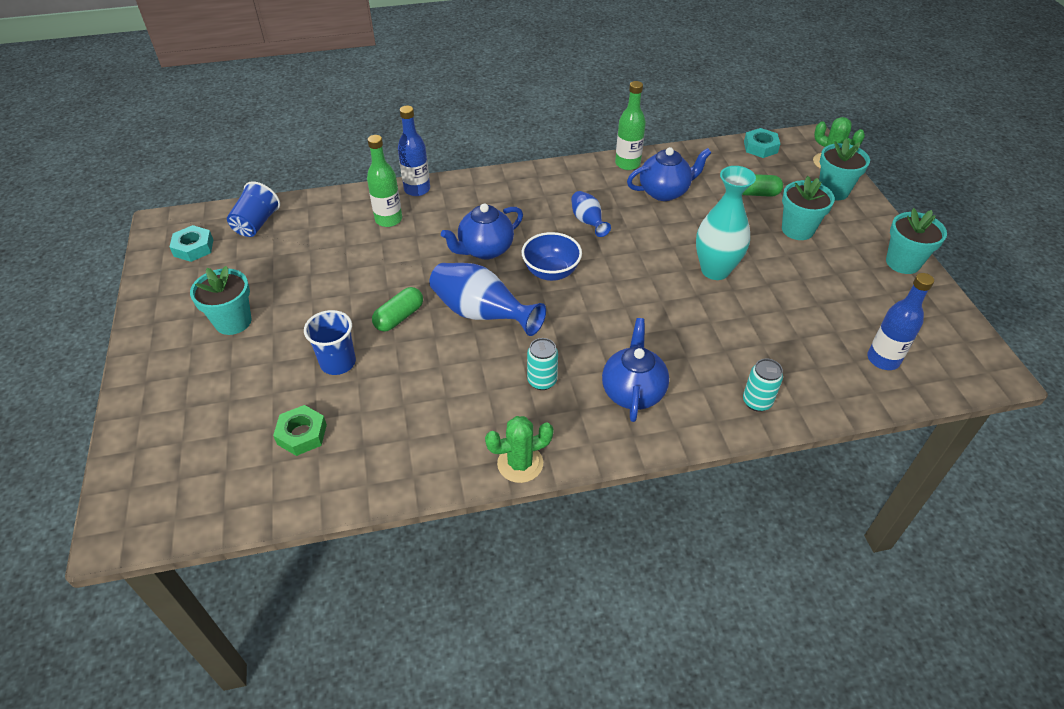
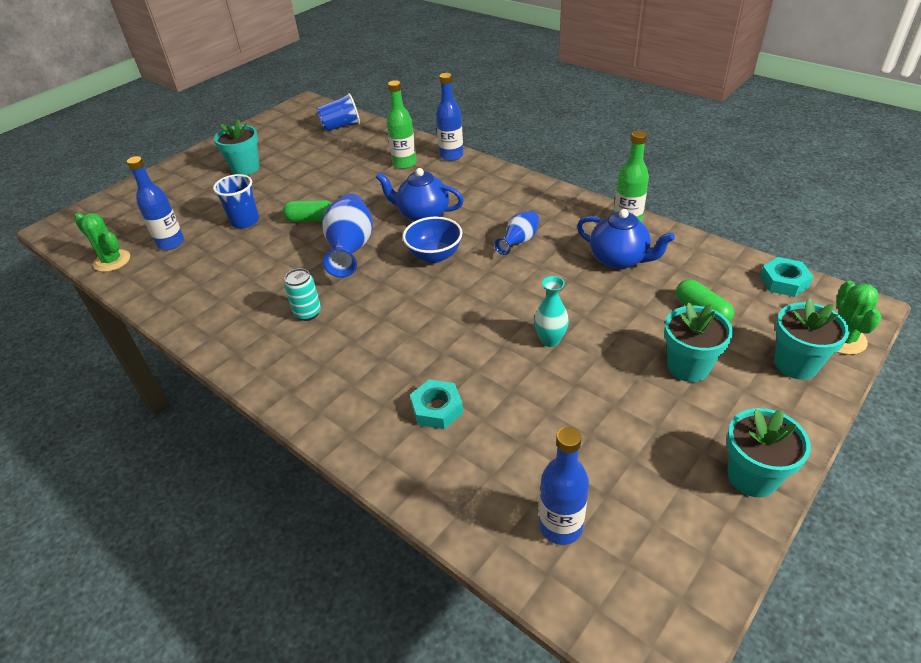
camera: 55 degrees right, 5 degrees down
turquoise nut [170,225,213,262] -> turquoise nut moved to [410,380,463,429]
green nut [273,405,327,456] -> blue bottle [127,156,184,250]
green cactus [485,416,554,483] -> green cactus moved to [74,213,130,272]
blue teapot [602,318,669,422] -> none
turquoise vase [696,166,756,280] -> turquoise vase [534,276,569,347], size x0.57
turquoise can [743,359,783,412] -> none

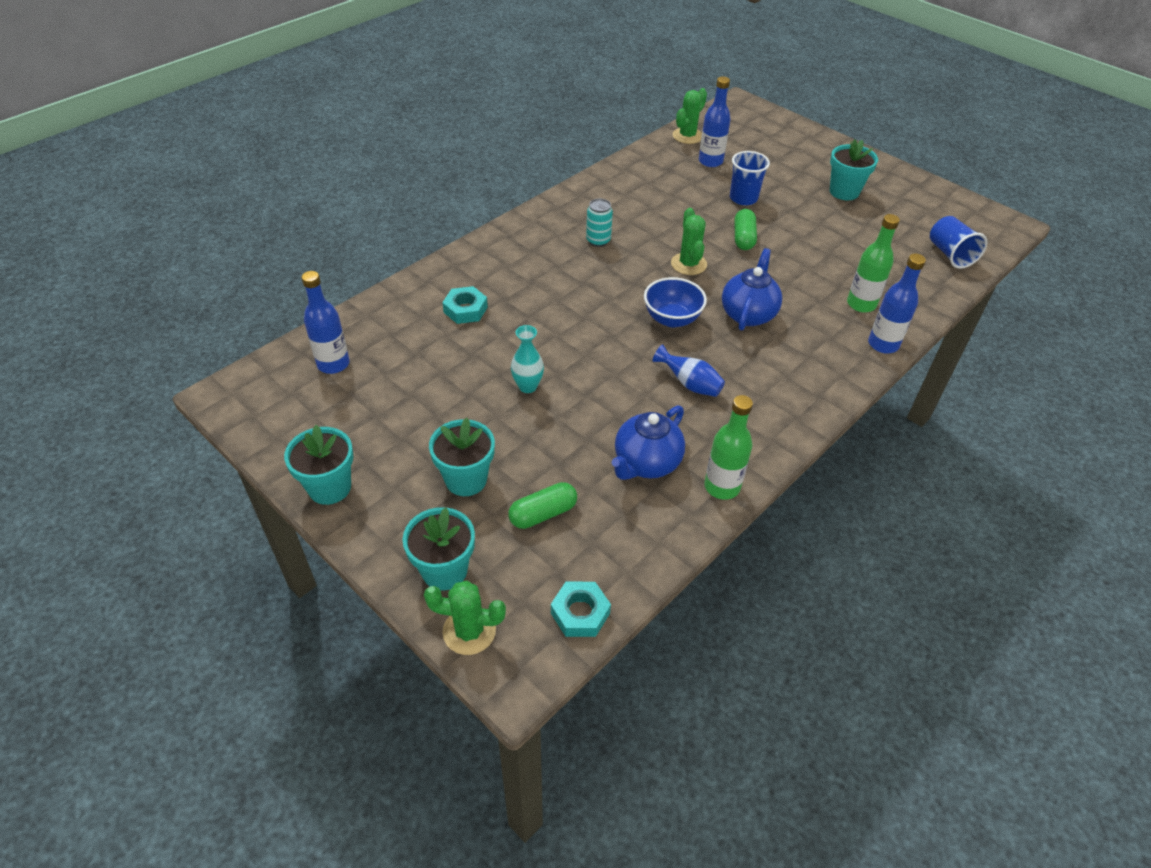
camera: 90 degrees right, 5 degrees up
blue vase [322,194,373,278] -> green cactus [671,208,707,275]

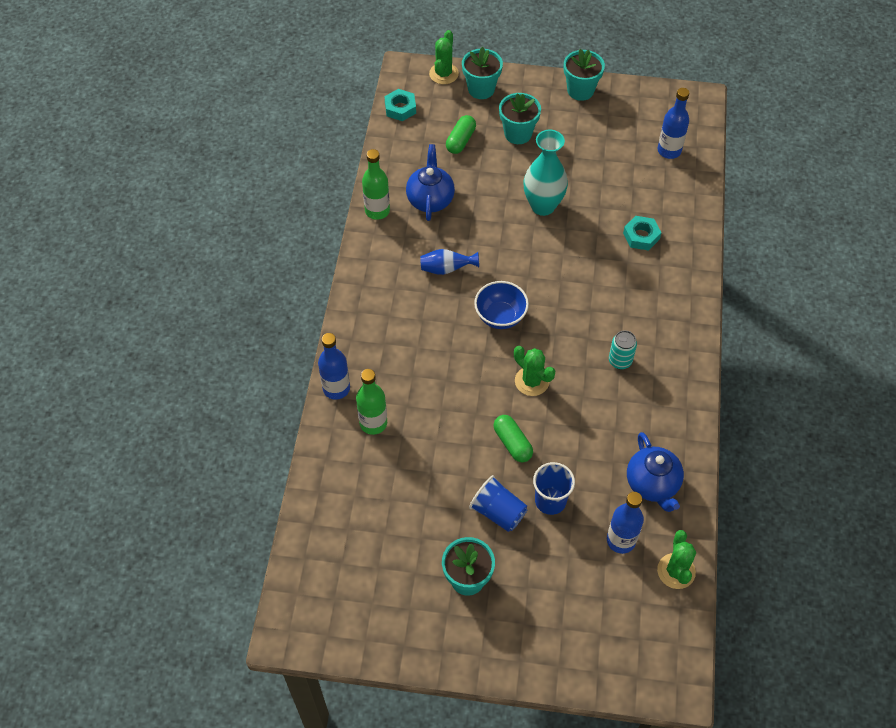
camera: 145 degrees right, 10 degrees up
green cactus [424,581,506,655] -> green cactus turned 45 degrees counterclockwise [429,30,459,84]
turquoise vase [511,325,544,393] -> turquoise vase [523,130,568,216], size x1.76
blue teapot [722,248,782,331] -> blue teapot moved to [627,432,684,512]
blue cup [930,216,988,269] -> blue cup moved to [469,475,528,532]

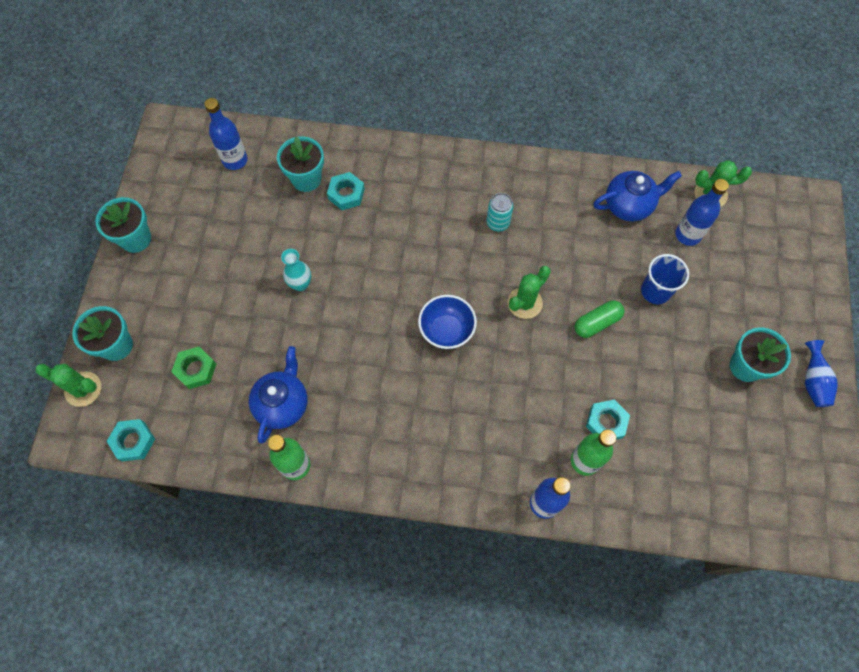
camera: 90 degrees left, 10 degrees up
blue teapot [406,144,455,221] -> blue teapot turned 105 degrees clockwise [249,346,308,443]
blue vase [420,249,479,275] -> blue vase moved to [805,340,838,407]
green capsule [446,115,476,154] -> green nut [171,347,216,389]
blue cup [469,475,528,532] -> none
turquoise flower pot [499,93,541,144] -> turquoise flower pot moved to [277,136,324,192]
turquoise vase [523,130,568,216] -> turquoise vase [281,249,311,291], size x0.57
none -> turquoise nut [586,400,630,440]

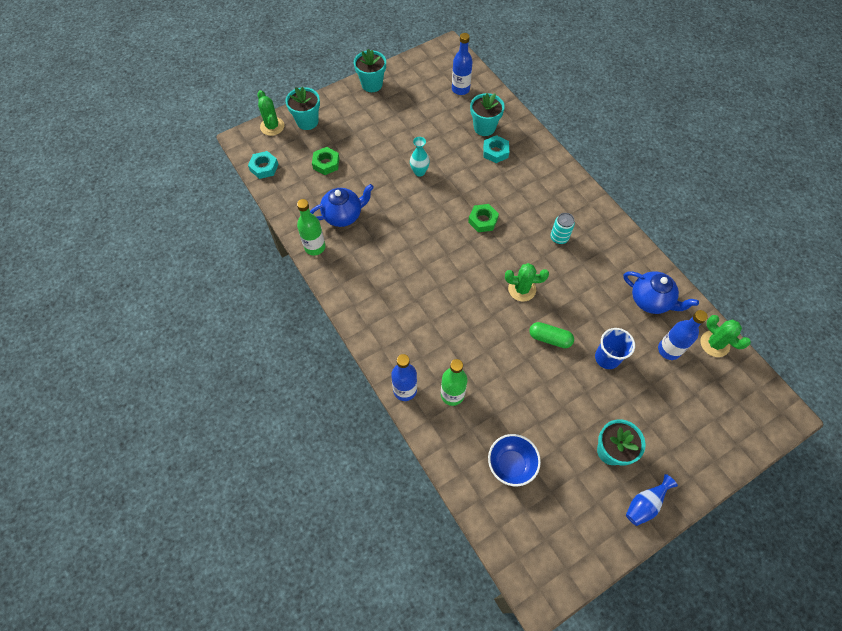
camera: 50 degrees right, 5 degrees down
blue bowl [418,295,477,349] -> blue bowl moved to [488,434,541,486]
turquoise nut [586,400,630,440] -> none
none -> green nut [468,204,499,232]

